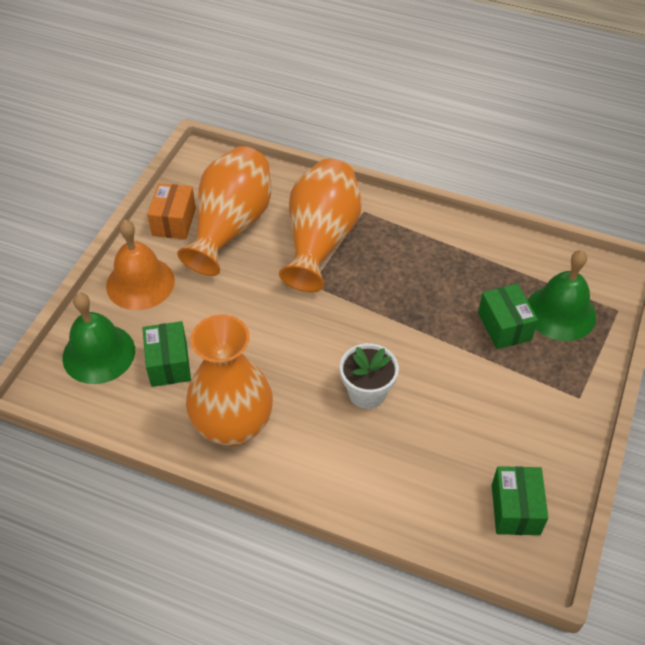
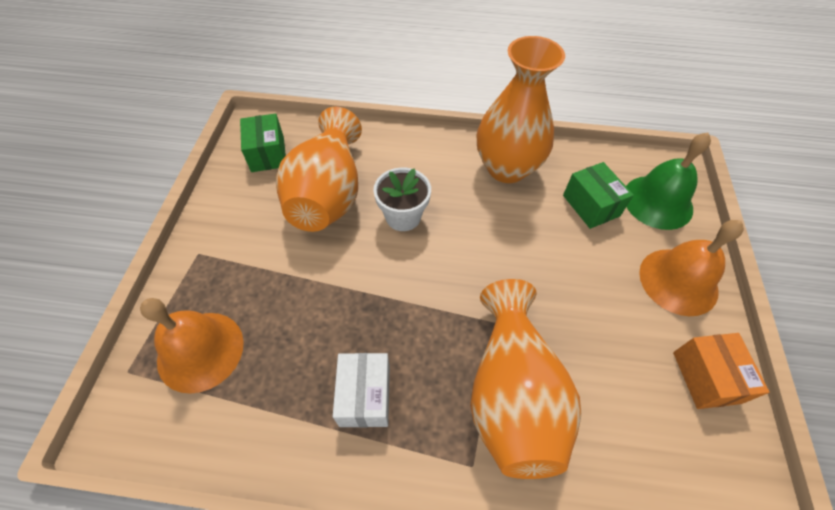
camera: 165 degrees right, 5 degrees up
orange vase [177,146,271,276] -> orange vase moved to [276,107,362,232]
green box [478,284,538,349] -> none
green bell [528,250,596,341] -> orange bell [140,298,244,394]
none -> white box [333,353,390,428]

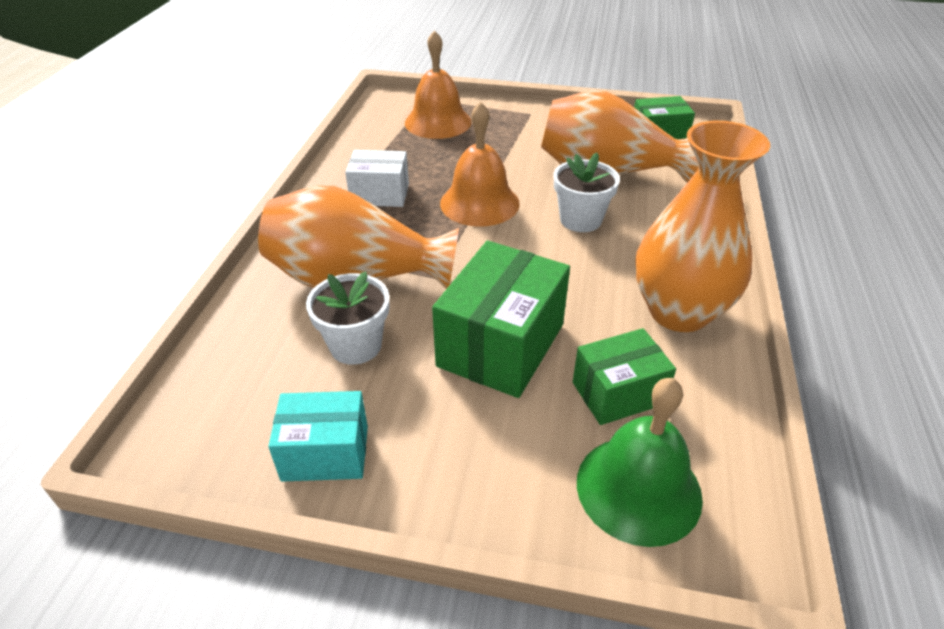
camera: 95 degrees right, 15 degrees down
orange bell [639,220,744,316] -> orange bell moved to [440,101,520,226]
orange box [673,333,769,409] -> turquoise box [268,391,368,482]
none -> white flower pot [306,271,390,365]
none -> green box [432,241,570,398]

